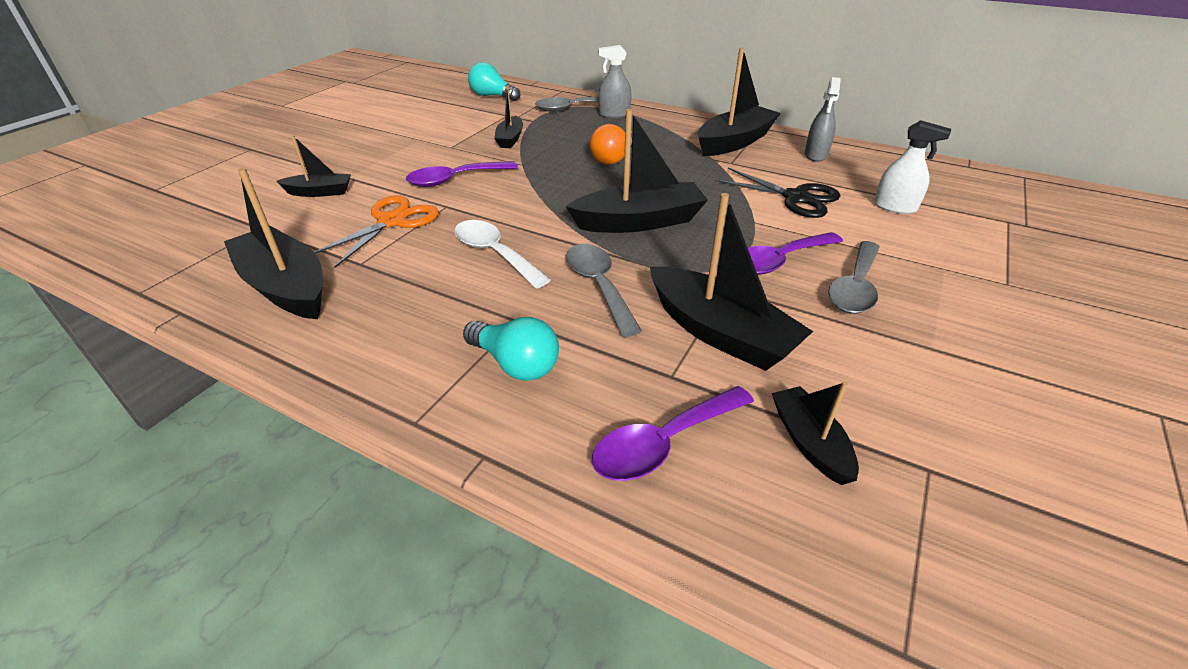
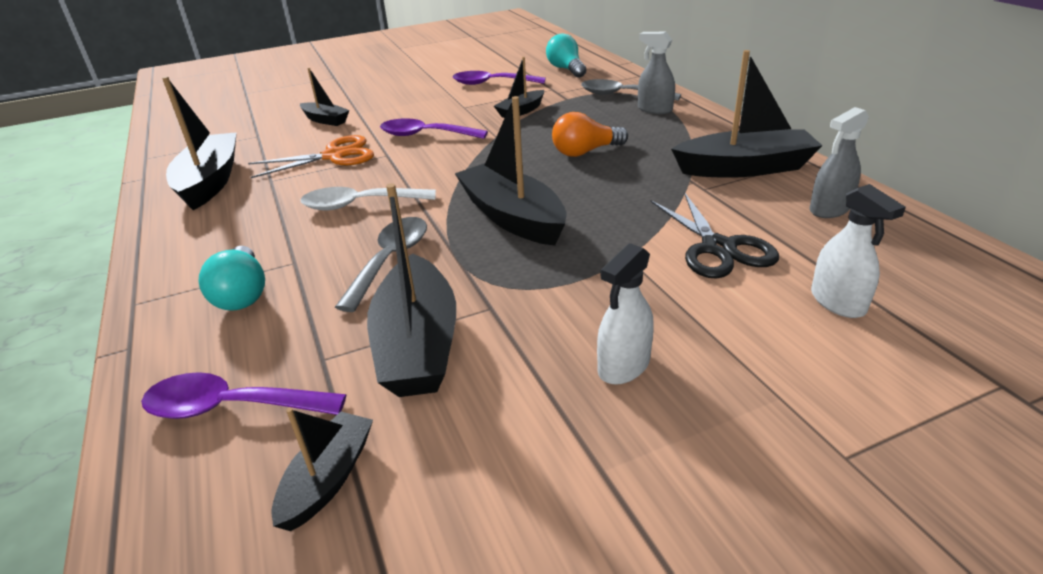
camera: 40 degrees right, 5 degrees down
white spoon [454,220,551,289] -> white spoon turned 90 degrees counterclockwise [301,187,436,211]
black boat [566,109,708,233] -> black boat turned 150 degrees counterclockwise [455,96,567,246]
purple spoon [748,232,843,275] -> purple spoon moved to [453,71,546,85]
grey spoon [828,241,880,314] -> white spray bottle [597,243,654,385]

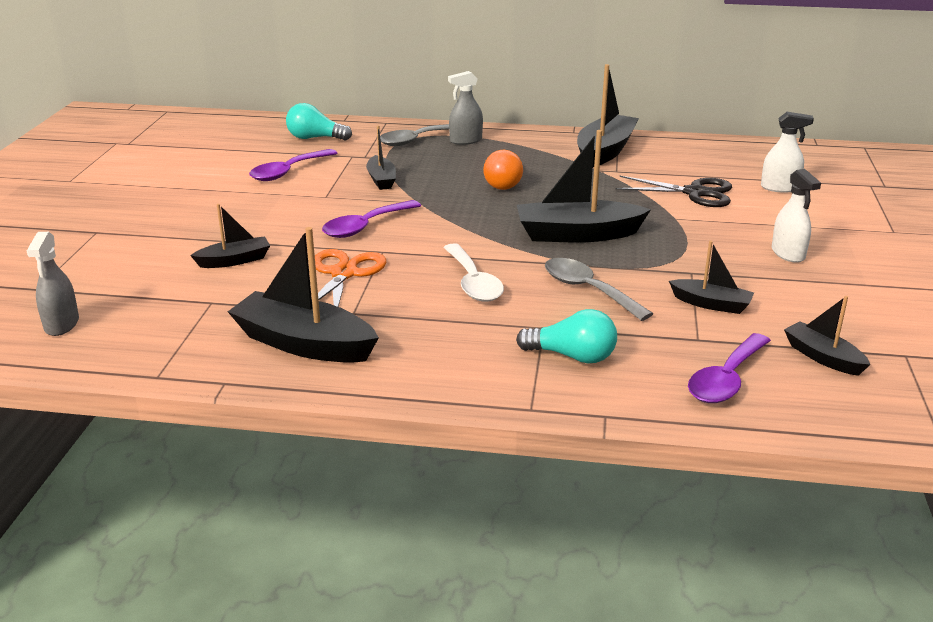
camera: 60 degrees left, 5 degrees down
white spoon [301,187,436,211] -> white spoon turned 45 degrees counterclockwise [443,243,504,302]
black boat [367,183,456,397] -> black boat [669,240,754,314], size x0.55
grey spray bottle [809,107,869,218] -> grey spray bottle moved to [27,232,79,336]

